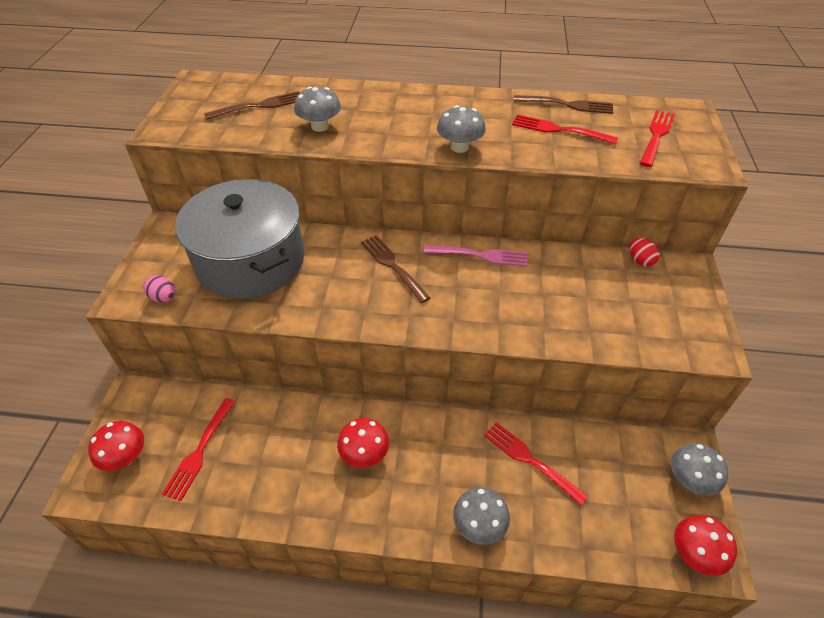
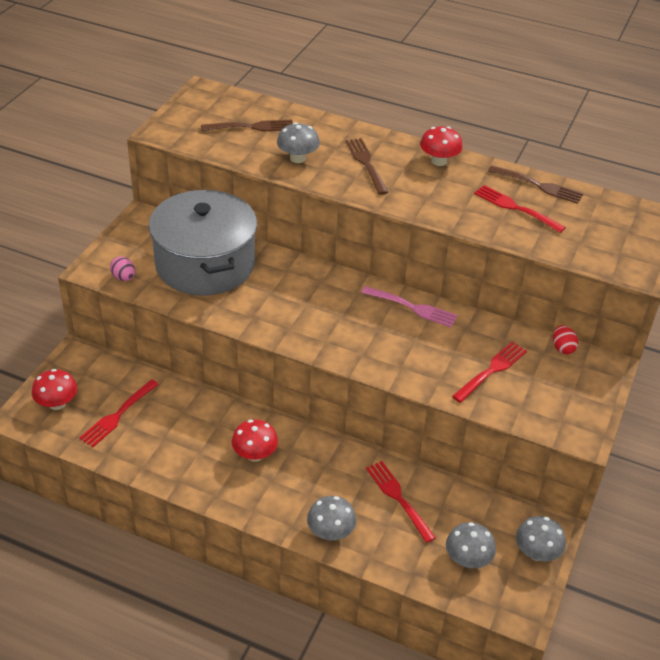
camera: 15 degrees right, 5 degrees down
brown fork [361,235,431,303] -> brown fork moved to [345,138,388,195]
grey mushroom [437,105,486,153] -> grey mushroom moved to [446,522,496,568]
red fork [640,110,675,167] -> red fork moved to [452,342,527,403]
red mushroom [674,515,737,576] -> red mushroom moved to [420,126,463,166]

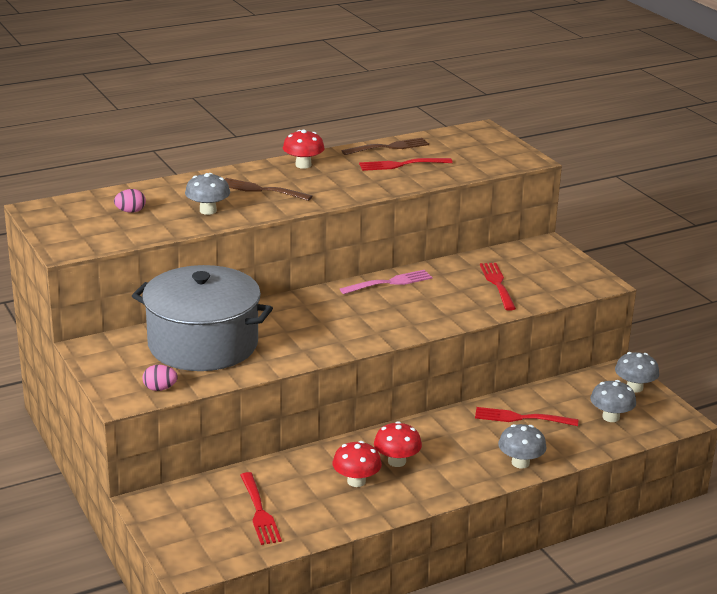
camera: 50 degrees left, 15 degrees down
red mushroom [32,369,77,410] -> red mushroom moved to [333,441,382,487]
brown fork [201,120,293,132] -> pink egg [114,189,146,213]
red egg [553,325,578,354] -> none

